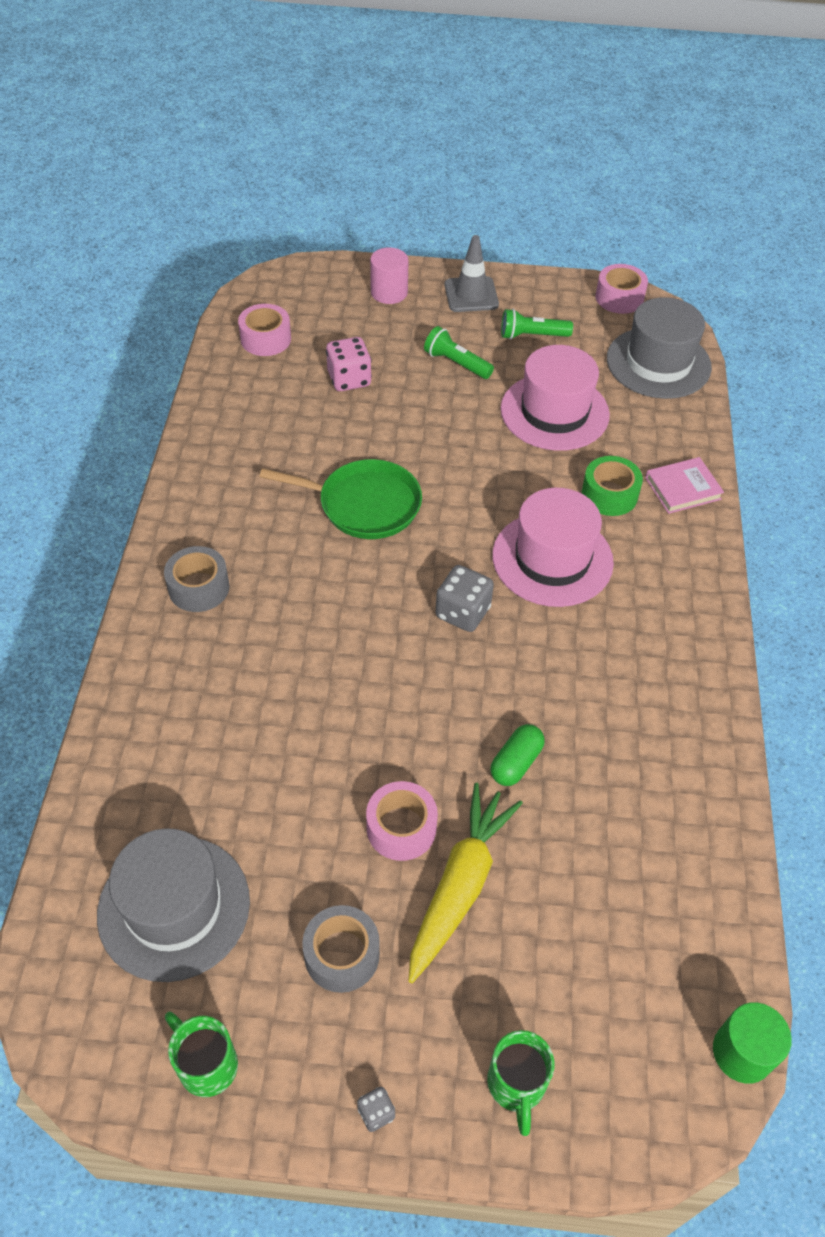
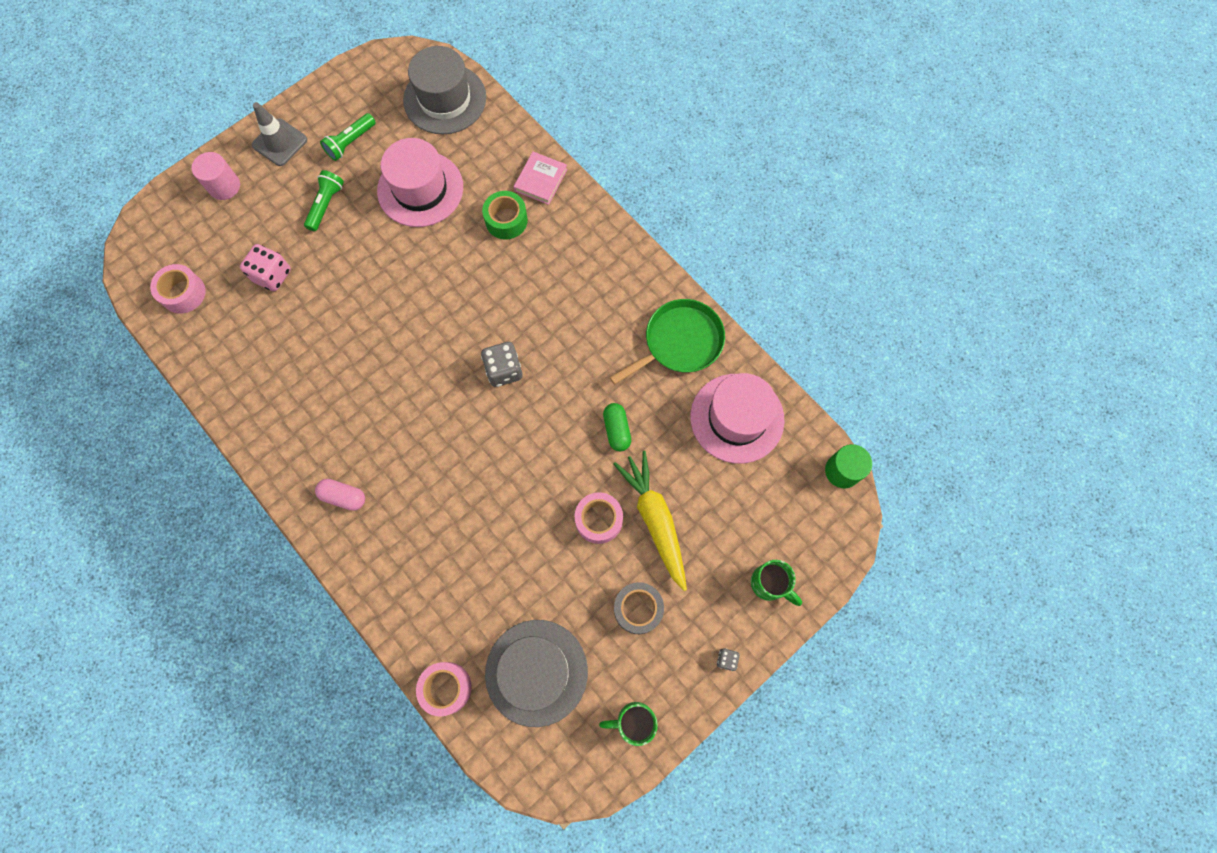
camera: 45 degrees left, 20 degrees up
grey tape [164,546,230,612] -> pink capsule [315,479,365,511]
green pan [259,459,422,539] -> green pan moved to [610,299,725,385]
green flashlight [424,326,494,379] -> green flashlight turned 120 degrees clockwise [304,170,344,231]
pink hat [492,488,614,607] -> pink hat moved to [690,373,785,464]
pink tape [596,264,648,314] -> pink tape moved to [416,662,472,716]

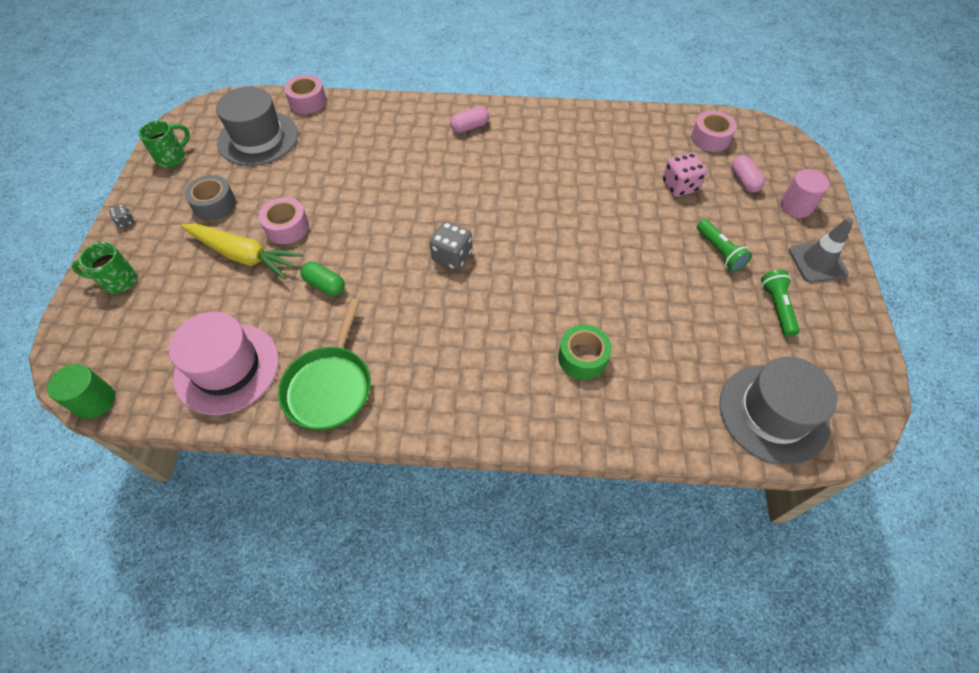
camera: 135 degrees right, 15 degrees down
pink hat [377,138,463,227] -> none
pink book [514,152,567,205] -> none
none -> pink capsule [731,155,765,193]

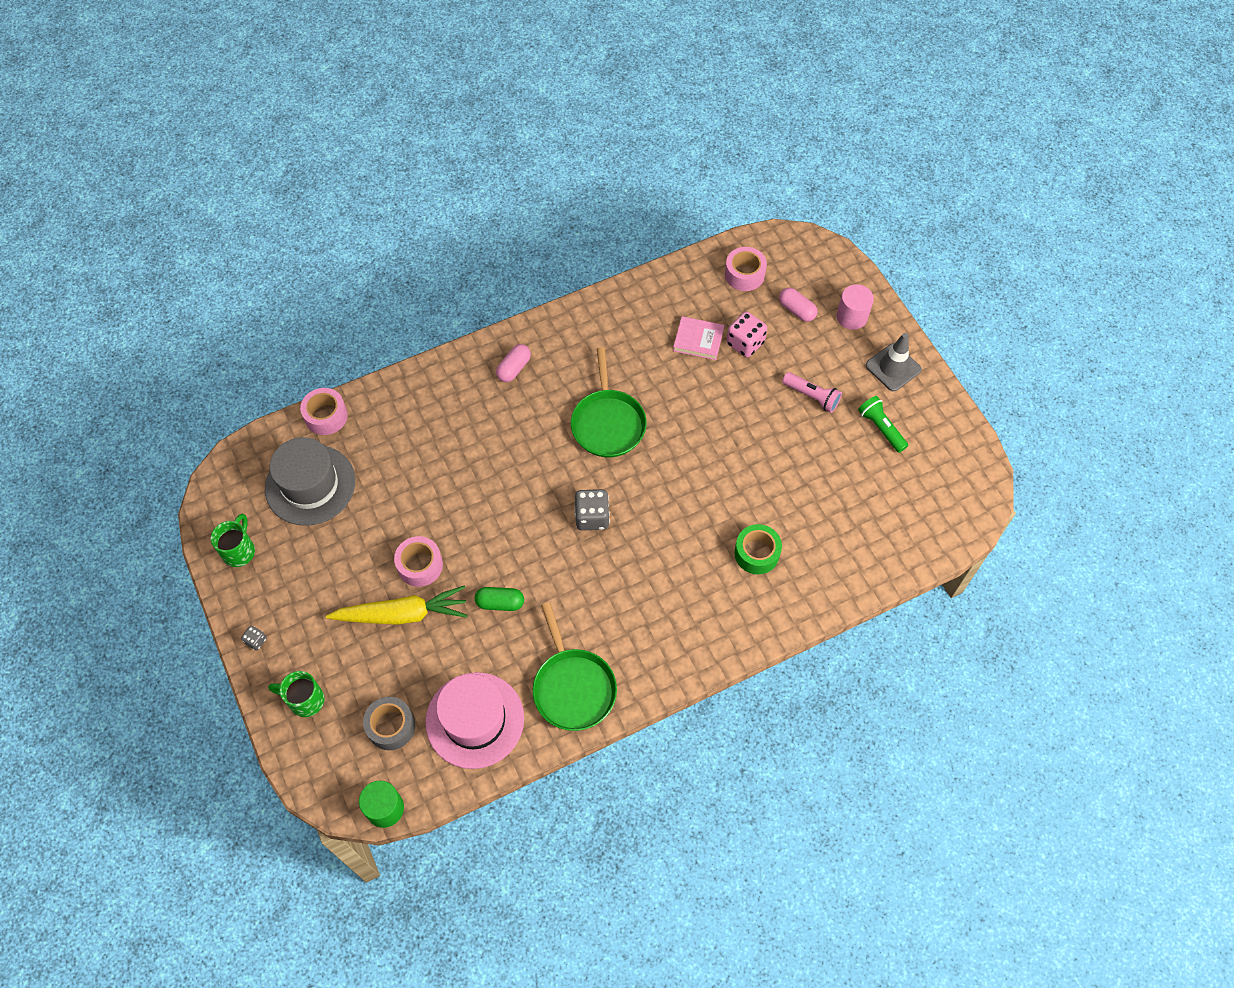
camera: 30 degrees left, 5 degrees up
green mug [72,242,137,294] -> green mug turned 45 degrees clockwise [268,671,324,717]
grey tape [185,175,236,220] -> grey tape moved to [363,697,415,750]
green flashlight [697,219,752,272] -> pink flashlight [782,372,842,413]
grey hat [719,357,837,465] -> none
none -> green pan [571,347,647,457]
none -> pink book [673,316,724,360]

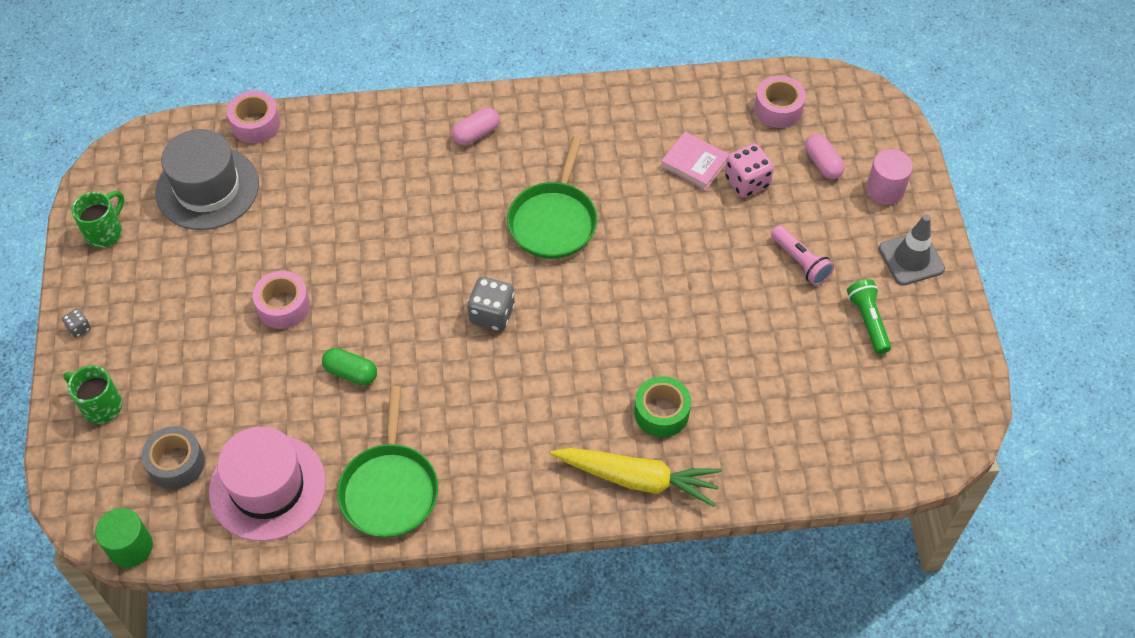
camera: 20 degrees right, 5 degrees down
yellow carrot [326,586,468,625] -> yellow carrot moved to [550,448,722,507]

